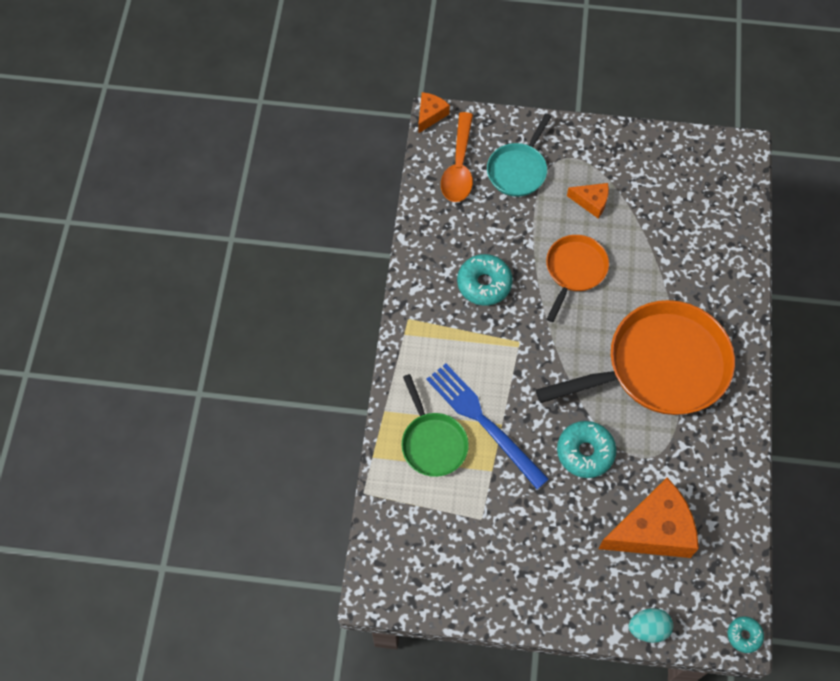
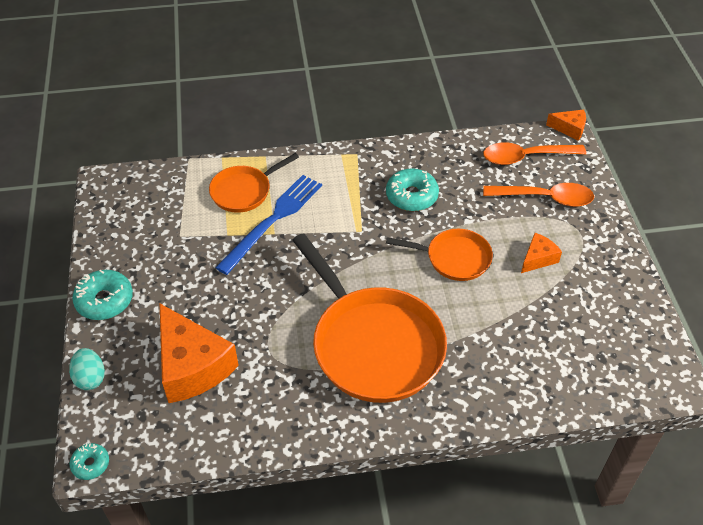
camera: 75 degrees right, 15 degrees down
green pan [401,374,469,477] -> orange pan [209,153,299,213]
turquoise pan [487,113,552,197] -> orange spoon [483,183,594,207]
turquoise donut [557,421,616,478] -> turquoise donut moved to [72,270,133,320]
orange cheese [567,183,609,218] -> orange cheese turned 135 degrees counterclockwise [521,233,562,273]

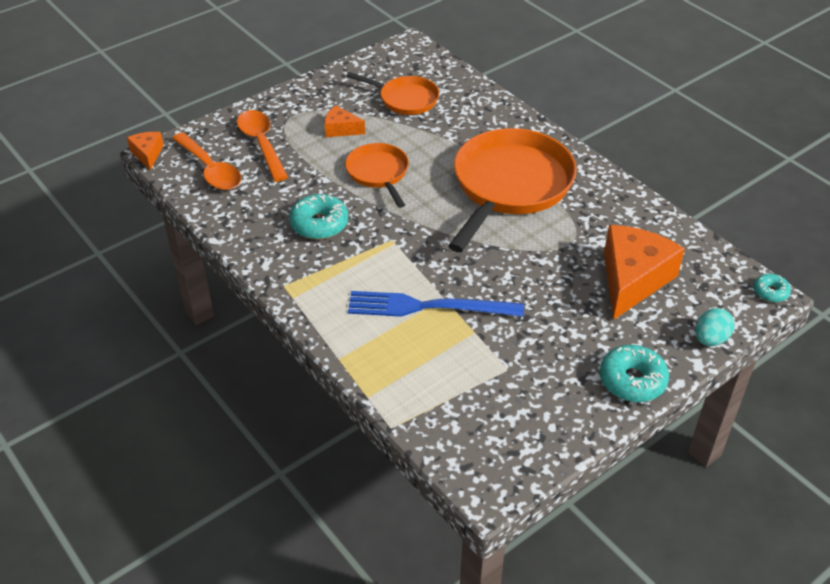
camera: 120 degrees left, 5 degrees down
orange pan [209,153,299,213] -> orange pan moved to [347,72,439,115]

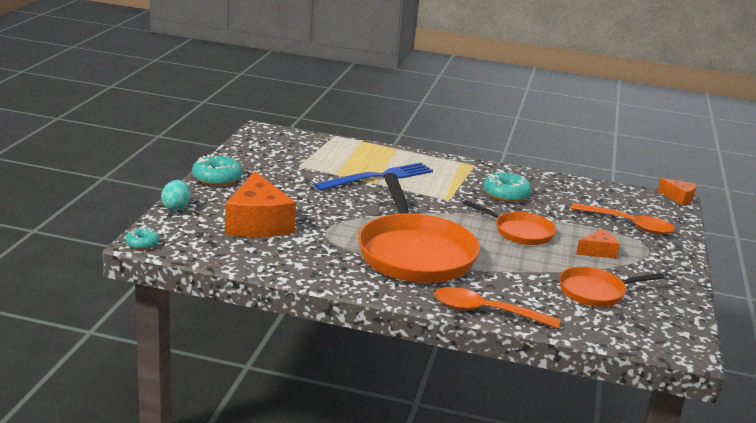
camera: 140 degrees right, 20 degrees down
orange spoon [172,132,241,190] -> orange spoon moved to [434,287,560,328]

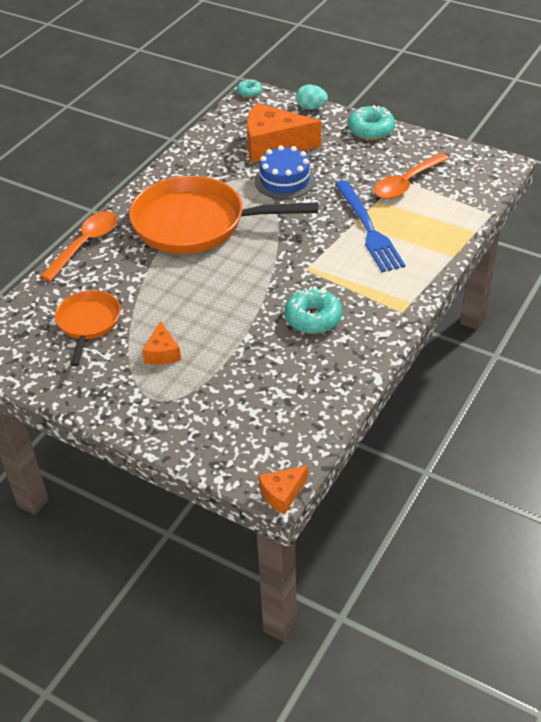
camera: 110 degrees right, 20 degrees up
orange pan [463,200,556,245] -> none
orange spoon [570,203,675,235] -> orange spoon moved to [374,153,449,199]
none -> blue cake [255,145,315,199]

